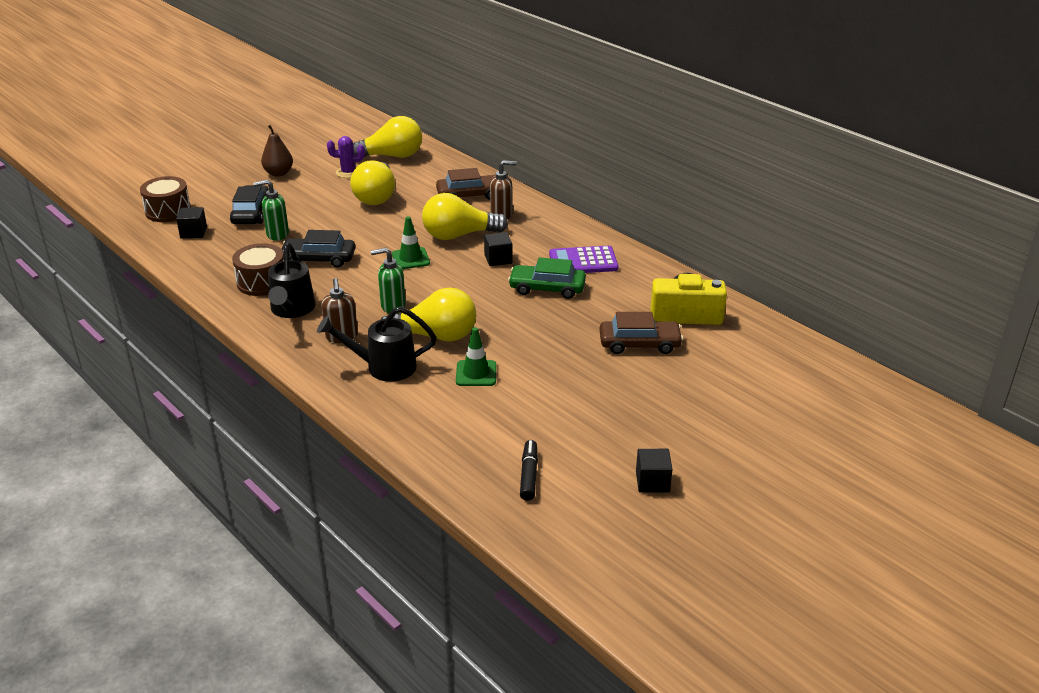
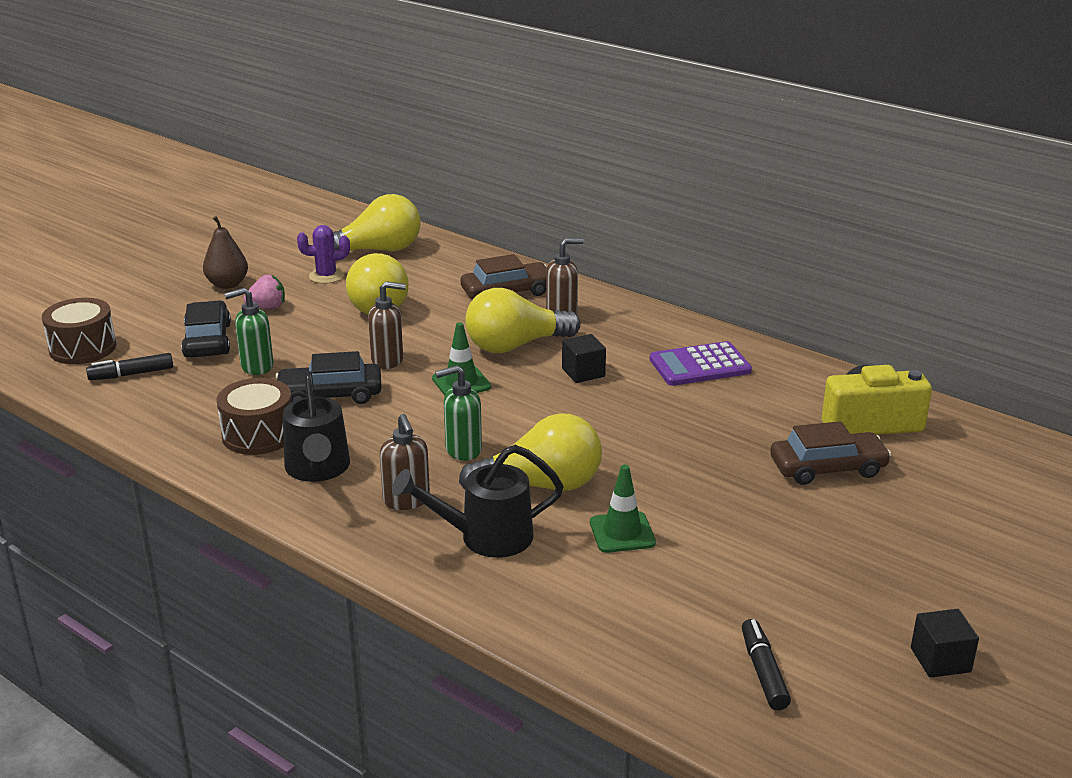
camera: 10 degrees left, 5 degrees down
black cube [176,207,207,238] -> black marker [86,353,173,380]
green car [508,257,586,299] -> none
none -> pink strawberry [244,275,285,309]
none -> brown soap dispenser [368,281,406,369]

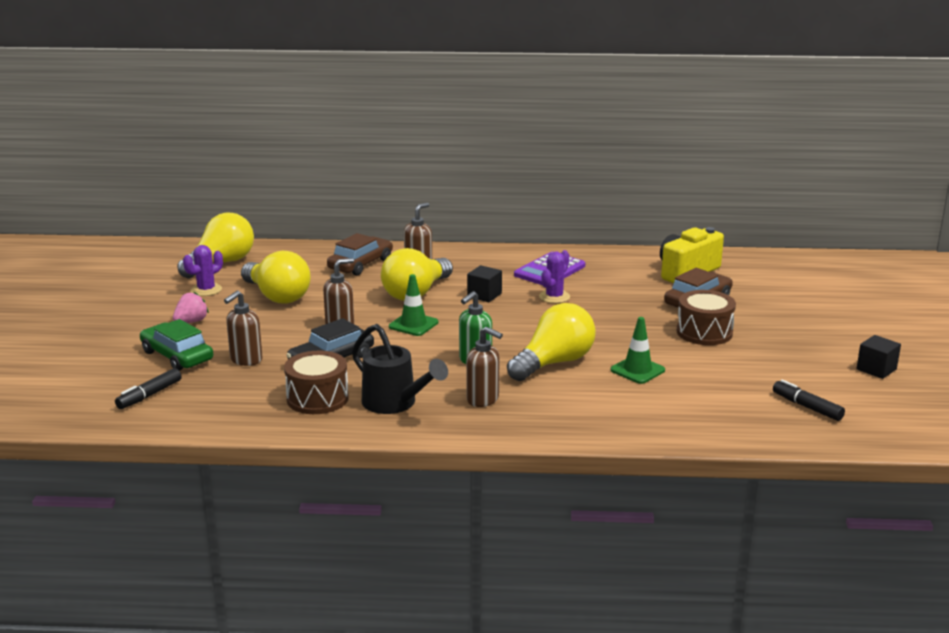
camera: 35 degrees left, 5 degrees down
brown drum [42,298,117,364] -> brown drum moved to [677,290,736,345]
black car [181,300,231,357] -> green car [140,319,213,371]
brown pear [203,216,248,289] -> none
green soap dispenser [224,288,274,375] -> brown soap dispenser [224,291,262,366]
black watering can [392,445,564,558] -> none
none -> purple cactus [539,250,570,303]

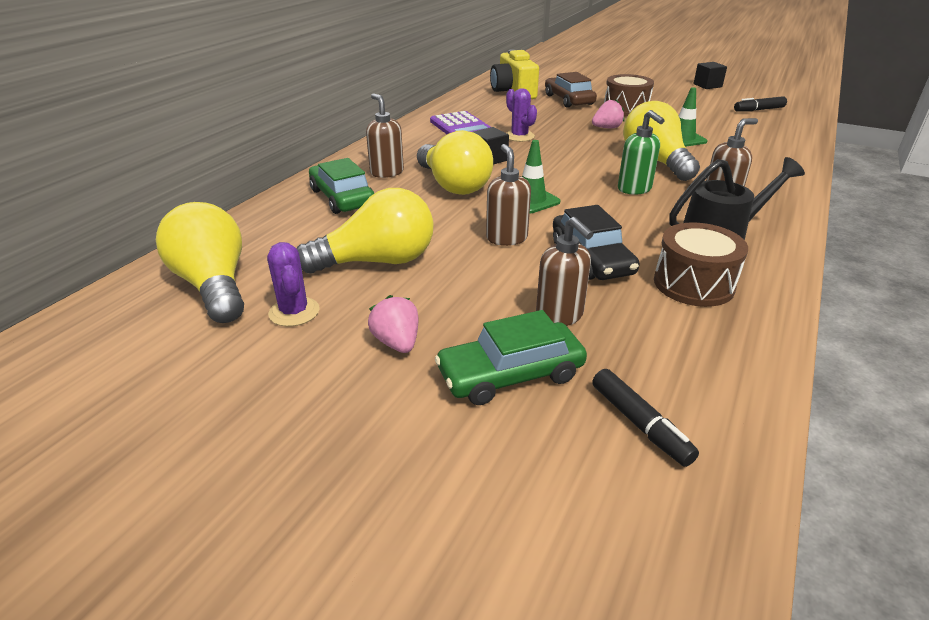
camera: 65 degrees left, 10 degrees up
brown car [327,233,393,276] -> green car [309,158,374,214]
none -> pink strawberry [592,100,624,128]

